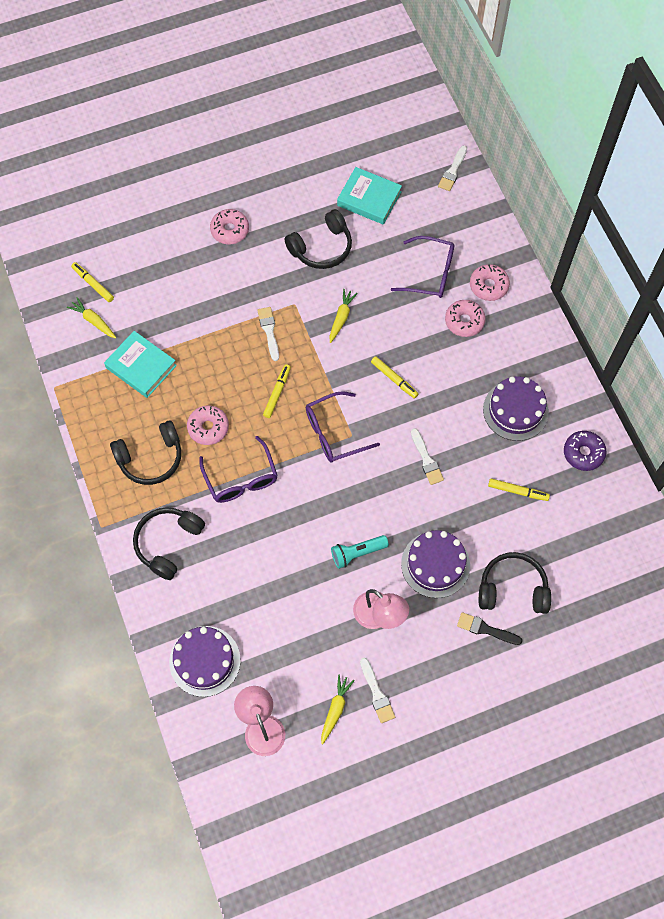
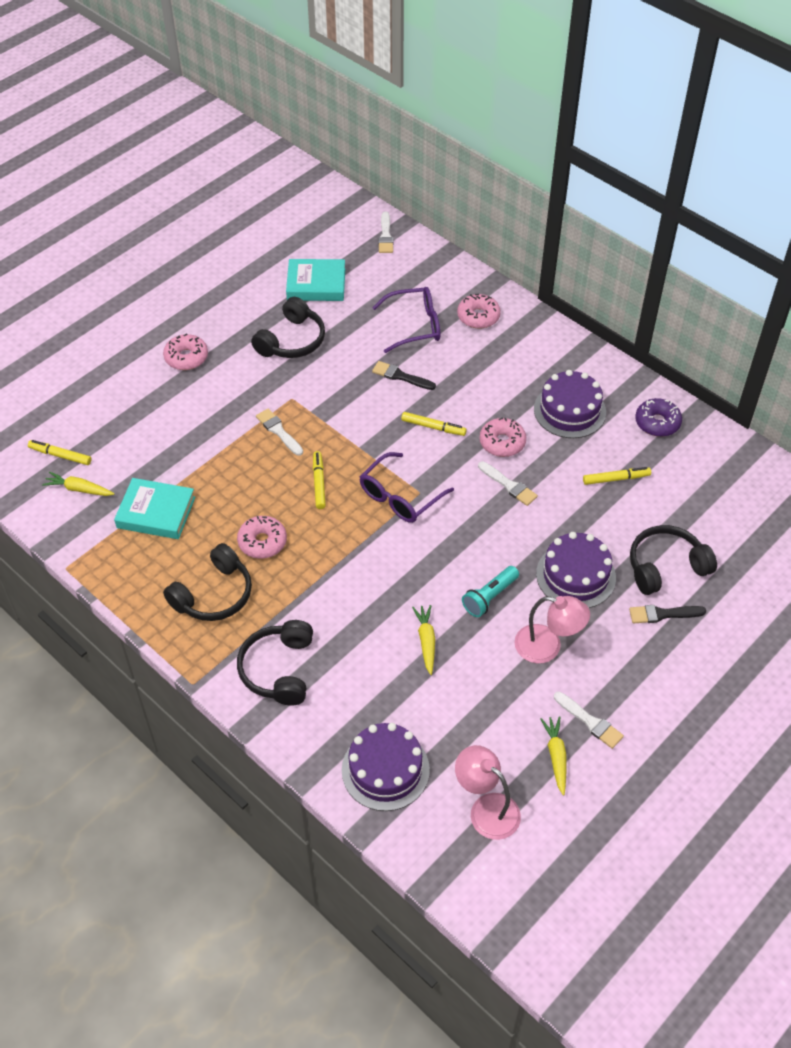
camera: 25 degrees left, 15 degrees down
purple glasses [199,436,278,503] -> none
yellow carrot [330,289,358,343] -> yellow carrot moved to [412,605,435,675]
pink donut [445,300,486,337] -> pink donut moved to [480,418,526,457]
none -> black brush [372,361,436,390]

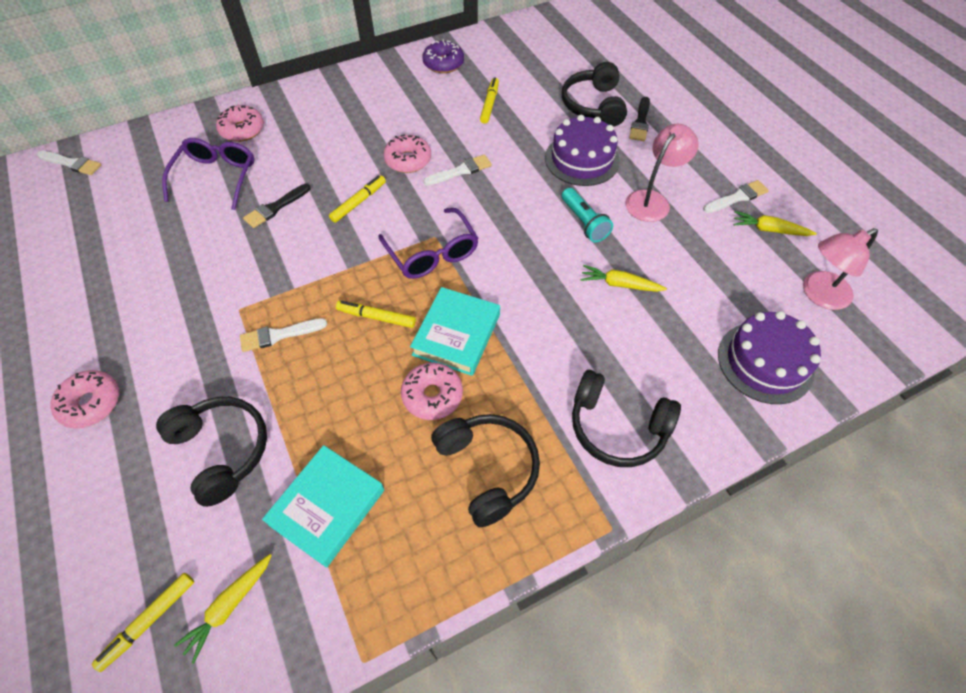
camera: 70 degrees left, 5 degrees up
black headphones [251,297,325,358] -> black headphones moved to [156,397,267,507]
turquoise book [286,259,345,301] -> turquoise book moved to [410,287,500,376]
purple cake [534,370,606,438] -> none

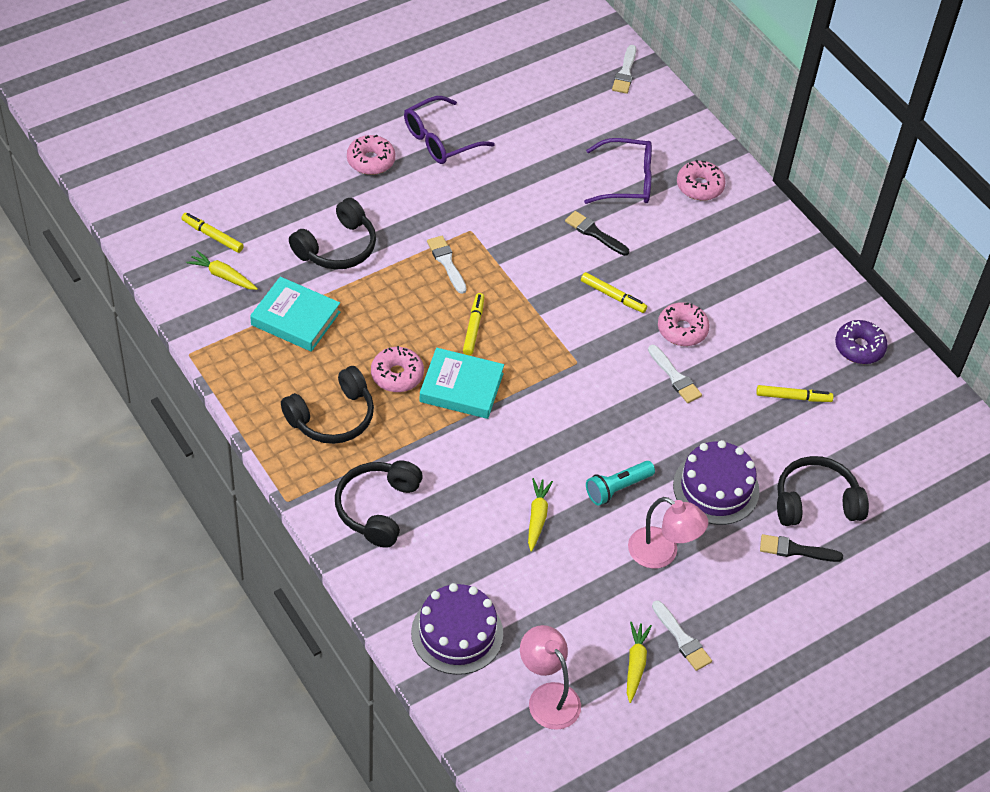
camera: 80 degrees right, 5 degrees down
purple glasses [378,208,479,279] -> purple glasses moved to [404,96,495,164]

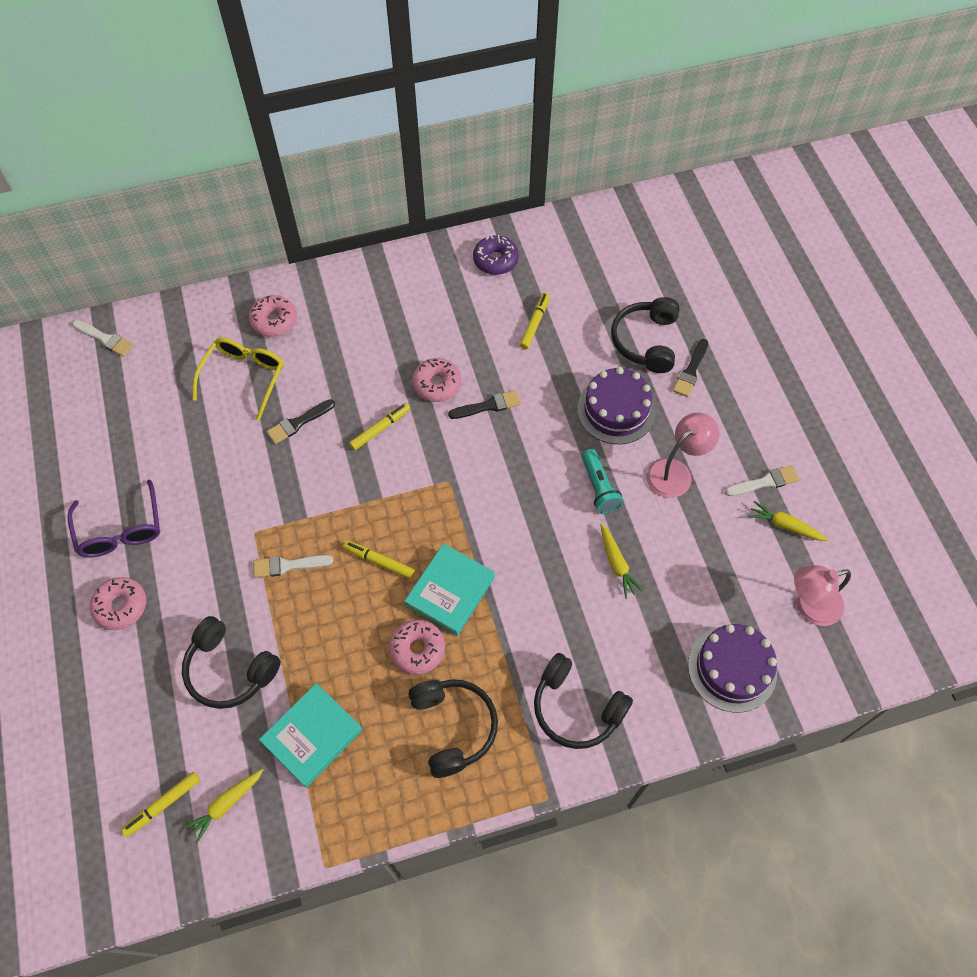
camera: 70 degrees left, 10 degrees up
black headphones [289,198,376,270] -> black headphones turned 150 degrees clockwise [182,616,281,709]
yellow carrot [528,478,553,552] -> yellow carrot turned 135 degrees counterclockwise [600,523,644,599]
purple glasses [584,138,652,204] -> yellow glasses [193,338,284,421]
white brush [648,345,702,403] -> black brush [448,390,521,419]

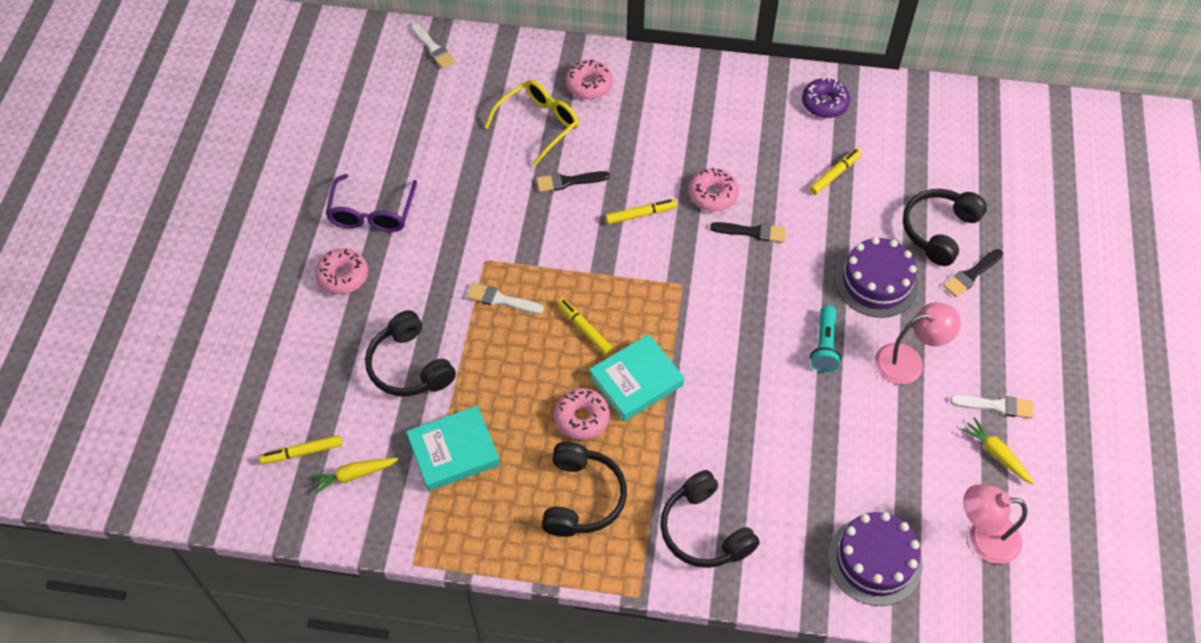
camera: 25 degrees right, 5 degrees down
yellow carrot [600,523,644,599] -> none

